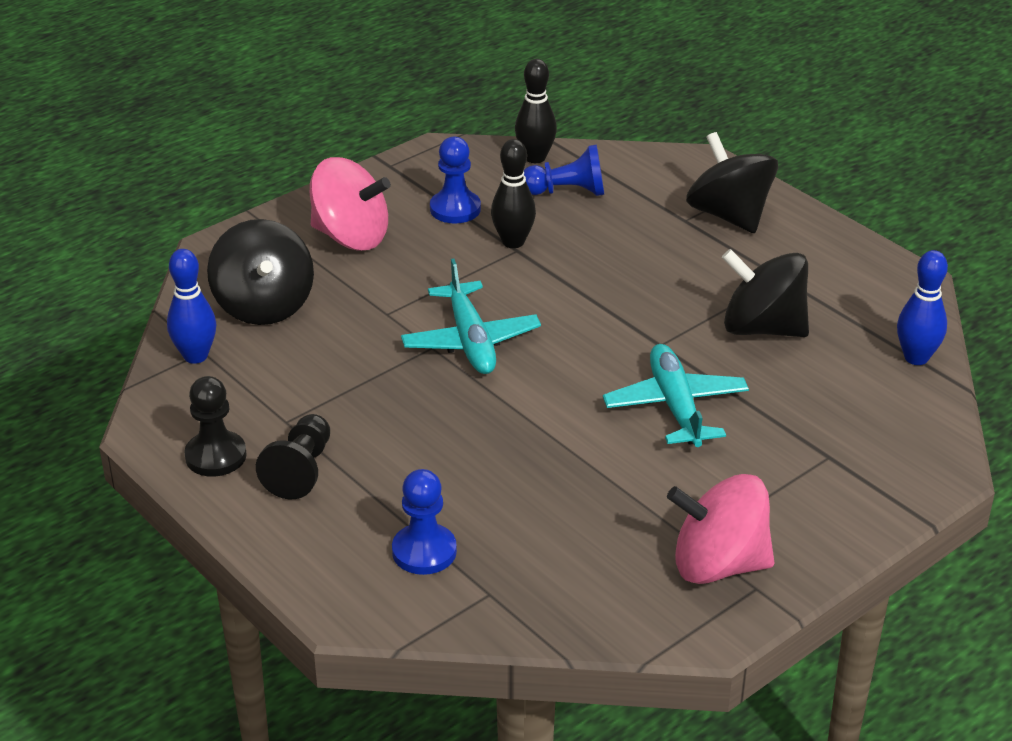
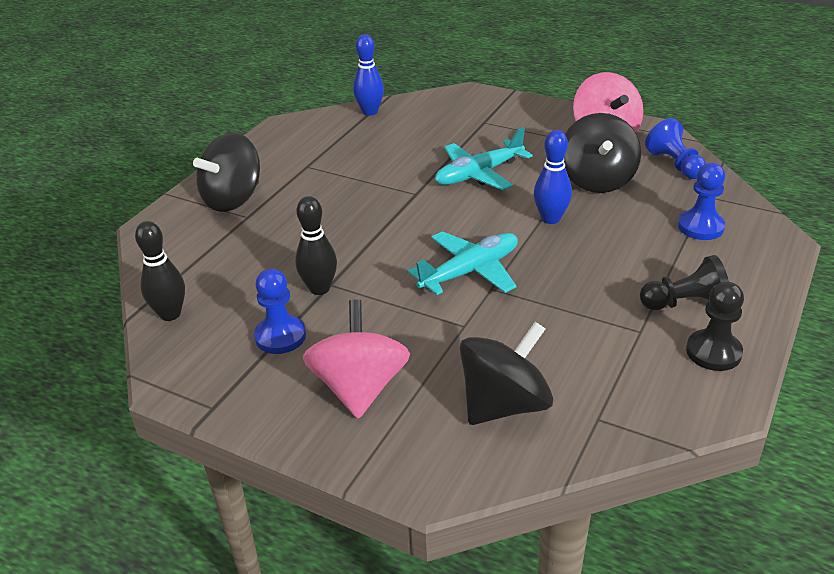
camera: 110 degrees left, 0 degrees up
blue bowling pin [167,249,216,364] -> blue bowling pin moved to [534,130,572,224]
blue pawn [524,144,604,196] -> blue pawn moved to [645,118,706,179]
black spinning top [722,249,809,337] -> black spinning top moved to [564,113,641,193]

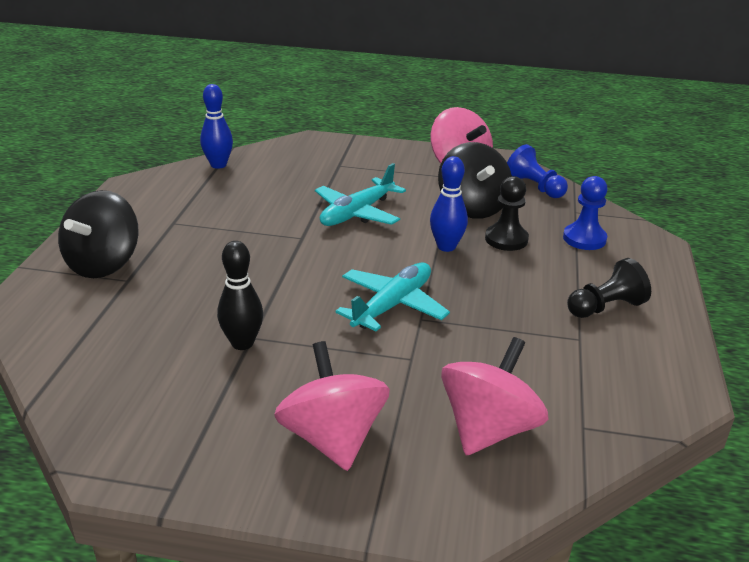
camera: 20 degrees left, 5 degrees down
black bowling pin [135,221,185,321] -> none
blue pawn [254,269,306,354] -> none
black spinning top [460,322,553,425] -> pink spinning top [441,337,548,455]
black pawn [686,282,744,371] -> black pawn moved to [485,176,529,251]

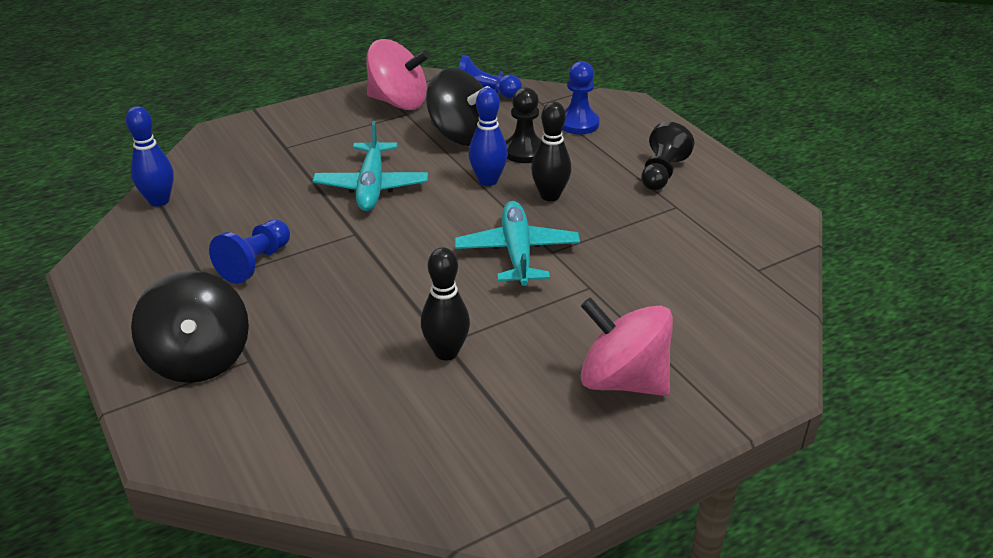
camera: 40 degrees left, 5 degrees up
pink spinning top [441,337,548,455] -> none
none -> blue pawn [209,220,290,284]
none -> black bowling pin [531,101,572,201]

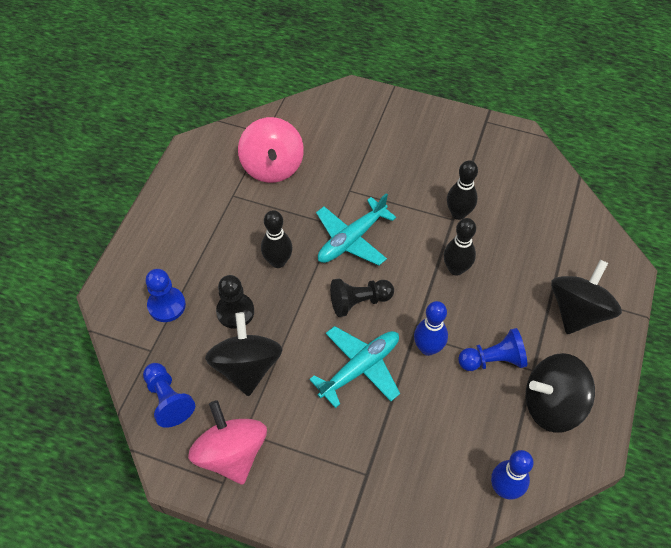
camera: 130 degrees left, 20 degrees up
blue bowling pin [469,88,508,186] -> blue bowling pin moved to [414,301,448,356]
pink spinning top [580,297,673,396] -> pink spinning top moved to [238,117,304,183]
black pawn [641,122,695,190] -> black pawn moved to [330,279,394,317]
none -> black bowling pin [444,218,476,276]
none -> black spinning top [526,353,595,433]

